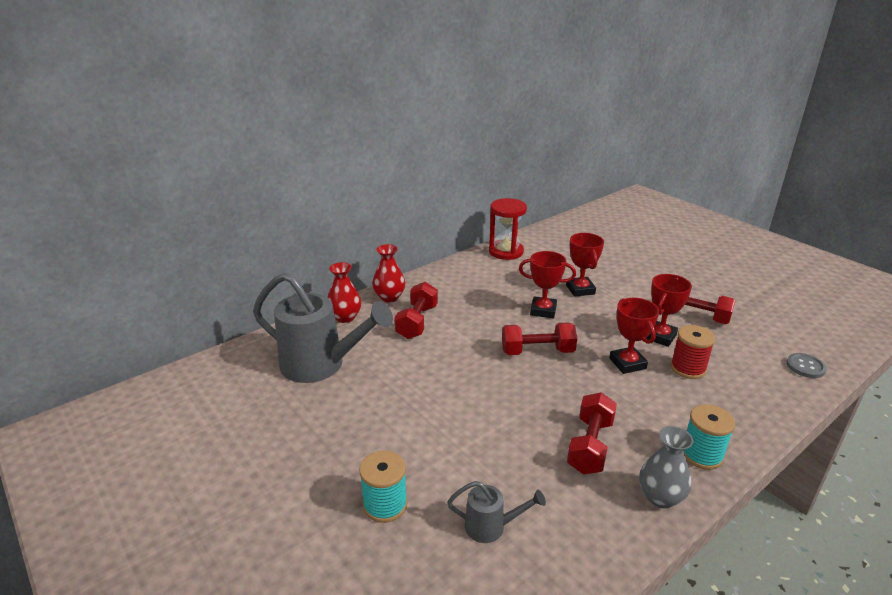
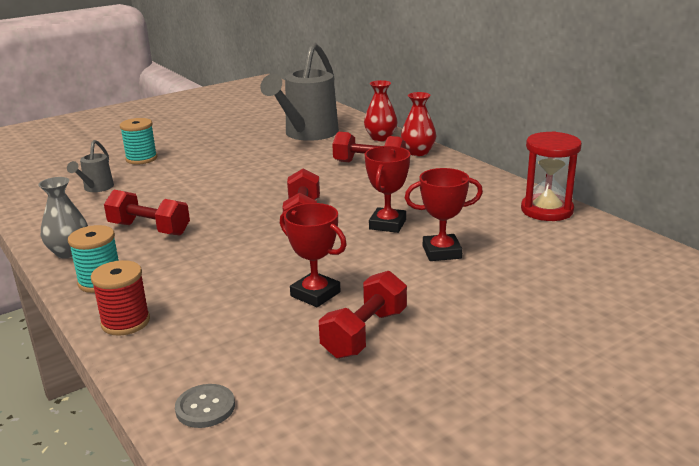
camera: 95 degrees right, 5 degrees down
red trophy [609,298,659,374] -> none
red spool [670,325,715,379] -> red spool moved to [91,260,150,336]

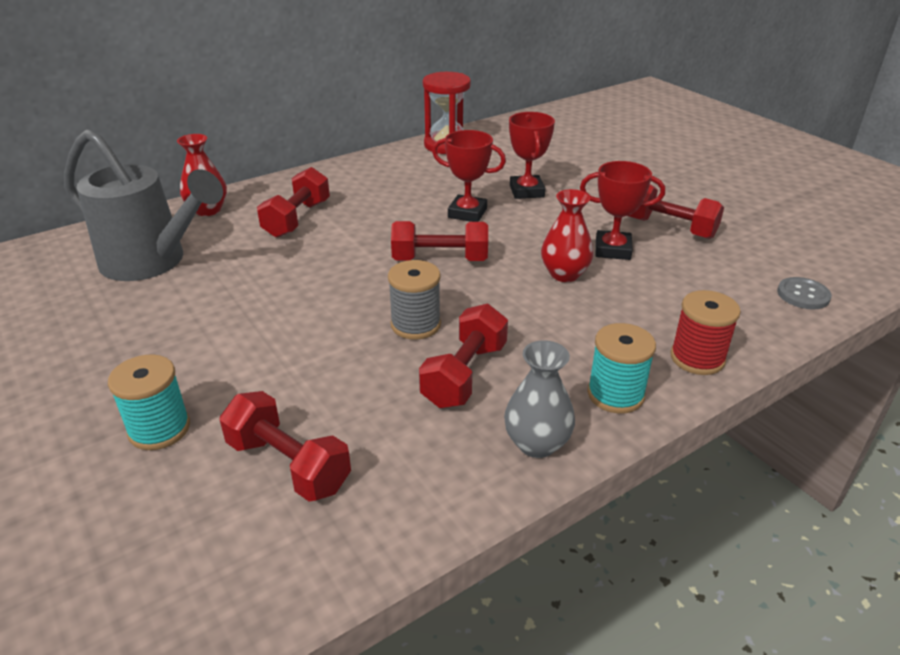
camera: 90 degrees left, 10 degrees up
grey watering can [67,140,114,192] -> red dumbbell [220,391,351,502]
red trophy [280,203,347,307] -> red trophy turned 60 degrees clockwise [580,161,665,260]
red vase [401,92,436,156] -> red vase moved to [541,189,594,282]
none -> grey spool [388,260,441,340]

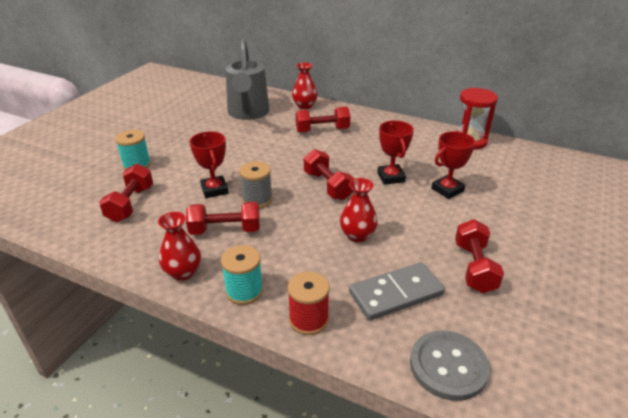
camera: 60 degrees right, 0 degrees up
grey vase [504,340,575,458] -> red vase [158,212,201,281]
red trophy [580,161,665,260] -> red trophy moved to [190,131,228,198]
grey button [777,277,832,310] -> grey button [410,330,490,401], size x1.70
none -> grey domino [349,262,445,321]

